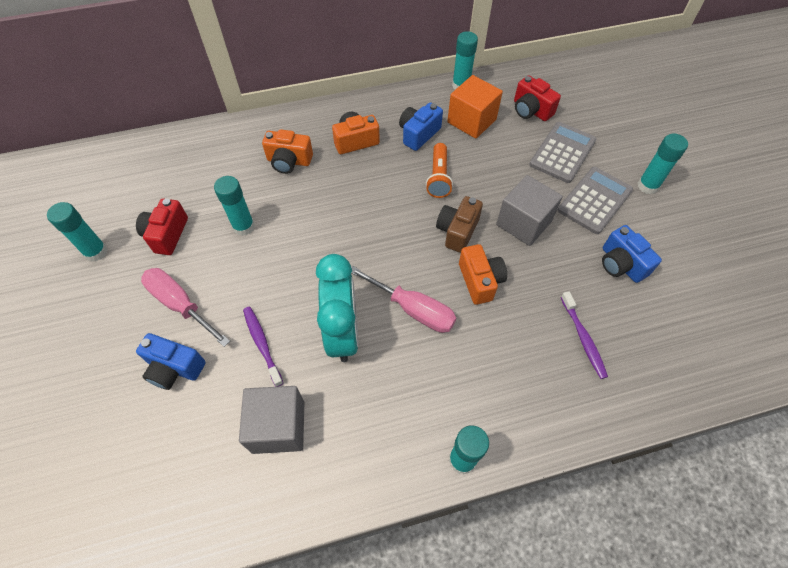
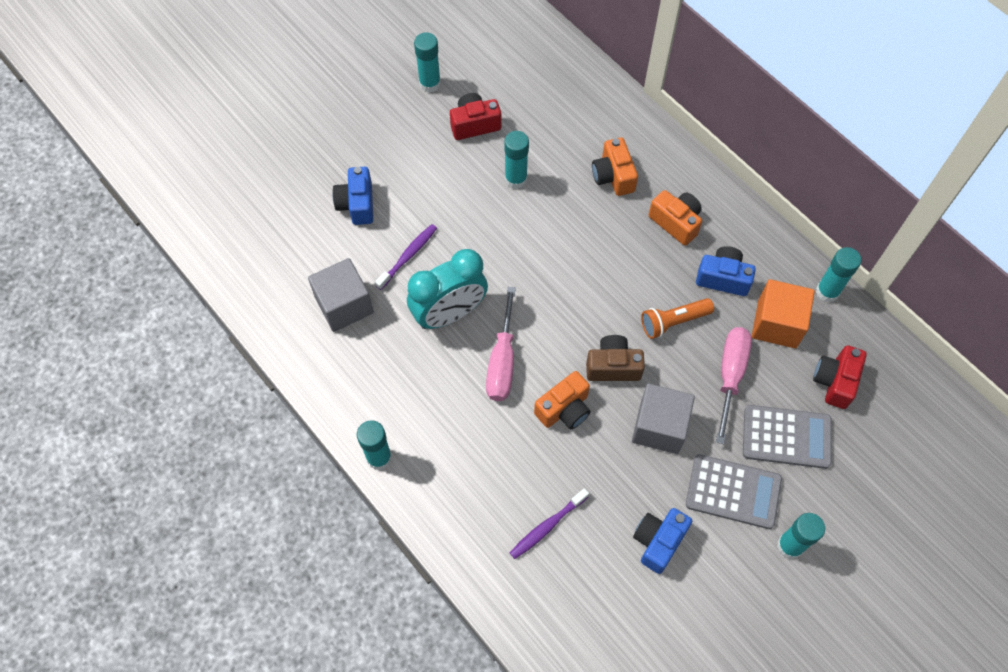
camera: 65 degrees right, 5 degrees up
pink screwdriver [141,268,230,347] -> pink screwdriver moved to [716,327,752,444]

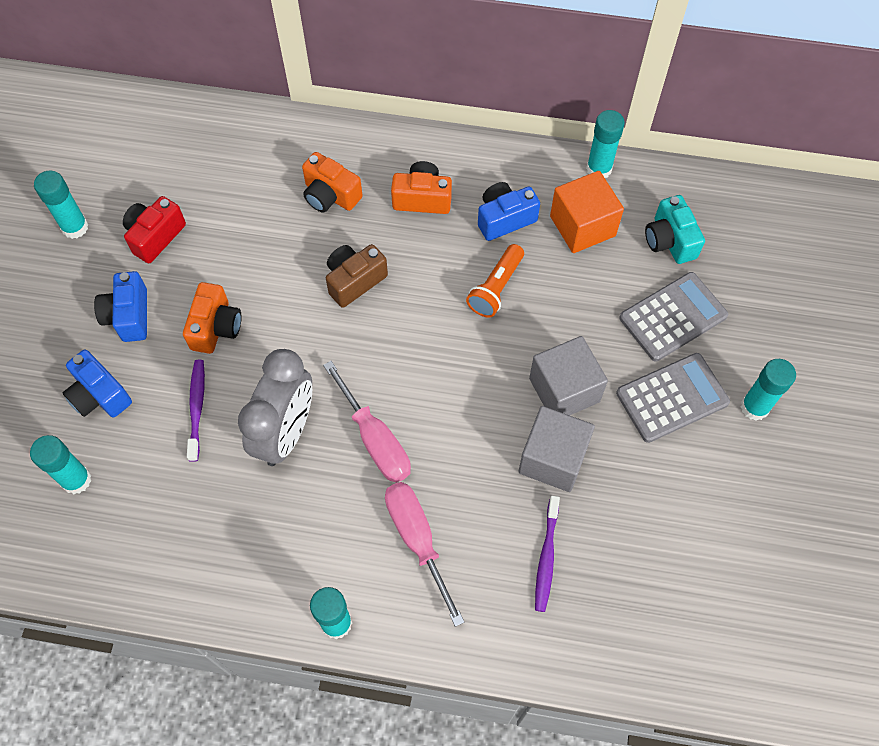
camera: 40 degrees left, 0 degrees up
grey cube [308,258,374,332] -> grey cube moved to [518,406,595,492]
turquoise clock [407,249,488,329] -> grey clock [238,349,312,466]
turquoise glue stick [504,131,529,189] -> turquoise glue stick moved to [30,435,91,494]
orange camera [534,371,590,429] -> orange camera moved to [183,282,242,354]
brown camera [586,335,645,381] -> brown camera moved to [326,244,388,308]
blue camera [633,508,692,574] -> blue camera moved to [94,271,147,342]
pink screwdriver [716,327,752,444] -> pink screwdriver moved to [385,482,464,627]
red camera [813,345,867,409] -> turquoise camera [645,195,705,264]

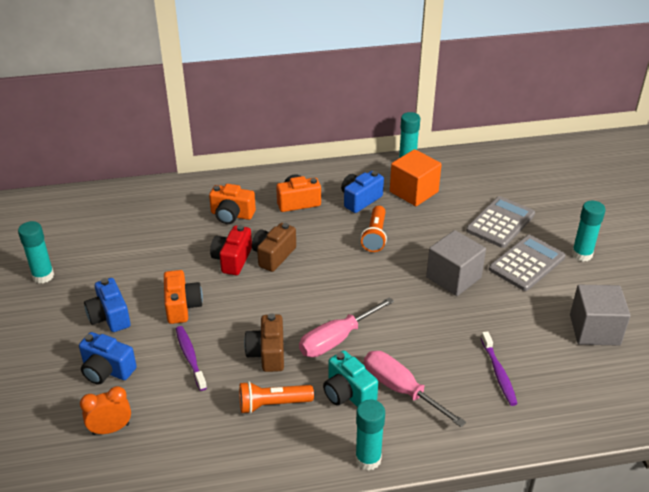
camera: 20 degrees left, 25 degrees down
turquoise glue stick [30,435,91,494] -> orange clock [80,386,131,435]
red camera [123,196,186,264] -> red camera moved to [210,225,252,275]
grey clock [238,349,312,466] -> brown camera [244,313,284,372]
pink screwdriver [323,361,411,483] -> pink screwdriver turned 105 degrees clockwise [299,297,394,357]
grey cube [518,406,595,492] -> grey cube moved to [570,285,631,346]
turquoise camera [645,195,705,264] -> turquoise camera moved to [323,350,378,407]
none -> orange flashlight [239,381,314,414]

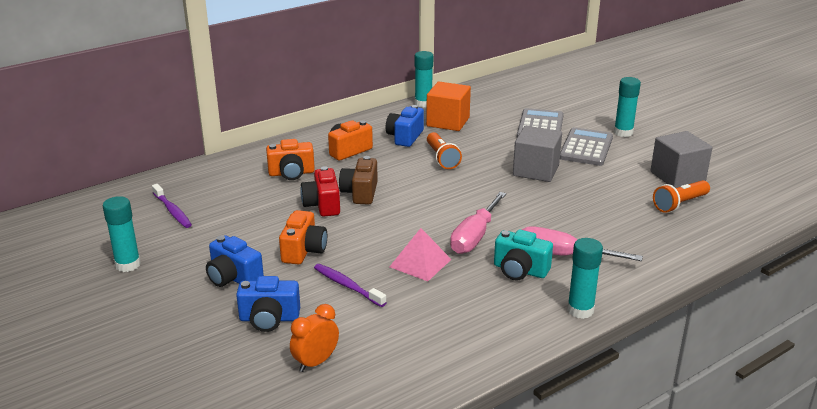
camera: 25 degrees left, 10 degrees down
orange camera [164,270,203,324] -> orange camera turned 45 degrees clockwise [279,210,327,265]
orange flashlight [239,381,314,414] -> orange flashlight moved to [653,180,710,213]
brown camera [244,313,284,372] -> pink pyramid [390,228,452,281]
purple toothbrush [481,331,518,406] -> purple toothbrush moved to [152,184,192,228]

